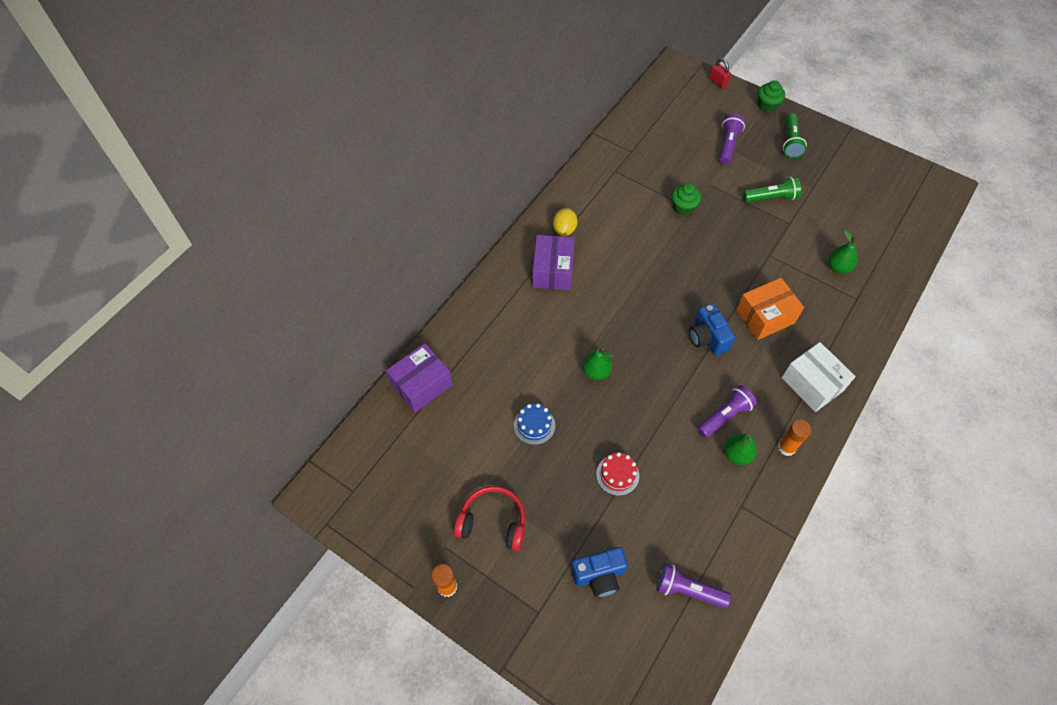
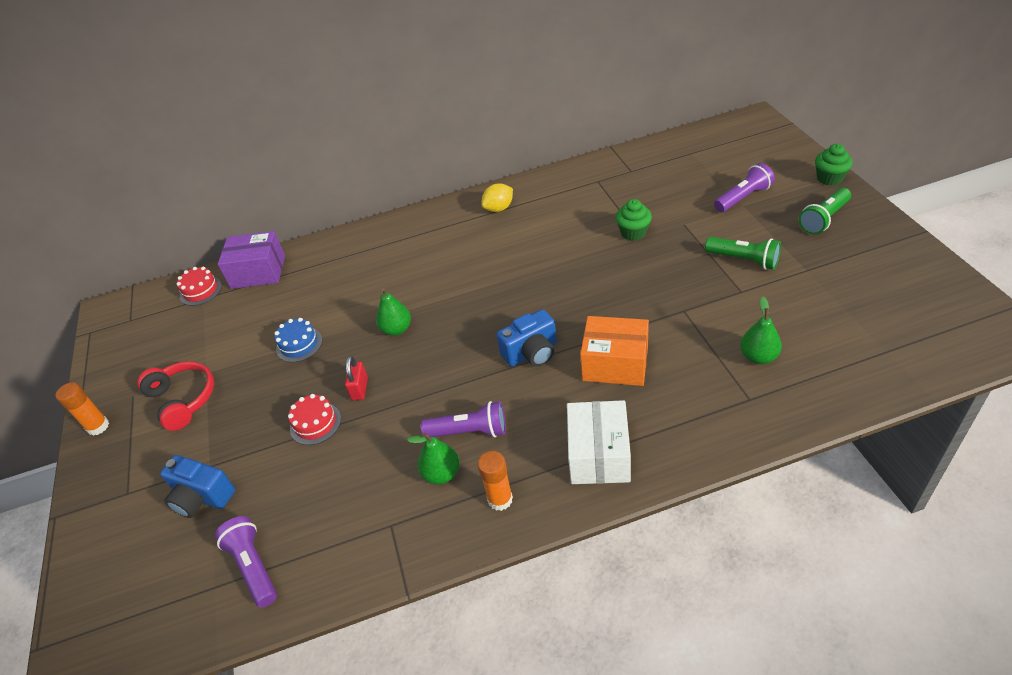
camera: 45 degrees right, 15 degrees down
purple box [533,235,575,290] -> none
blue camera [689,303,735,355] -> blue camera turned 135 degrees counterclockwise [497,309,557,367]
red padlock [709,58,731,88] -> red padlock moved to [345,356,368,401]
none -> red cake [177,267,222,306]

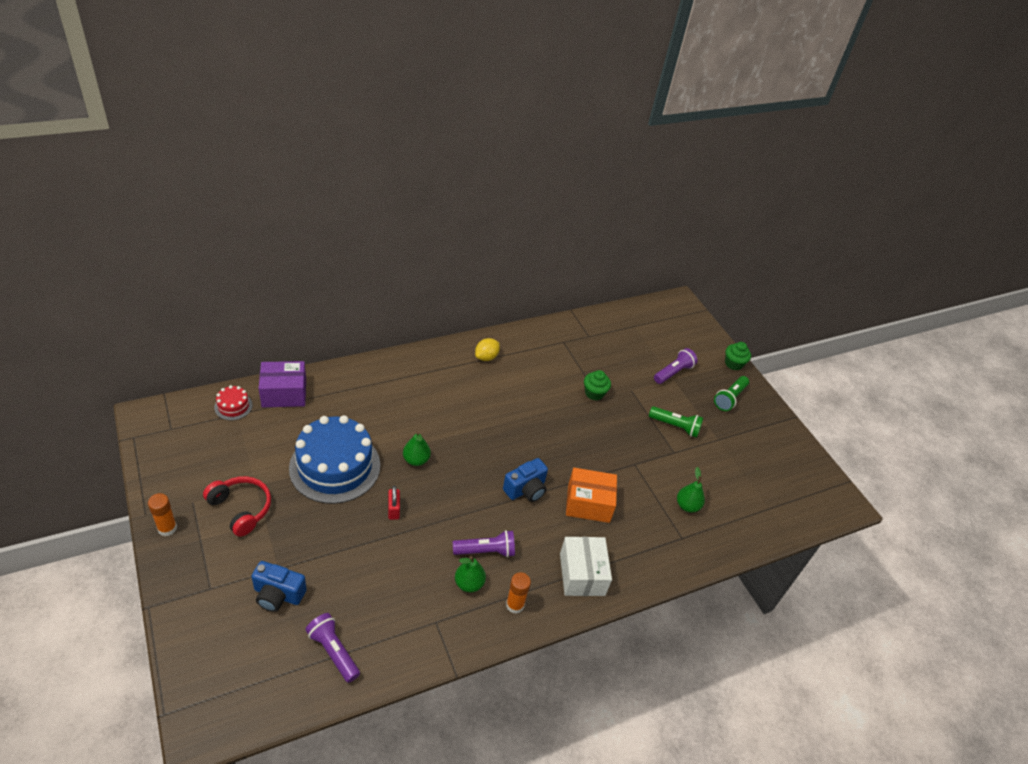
camera: 20 degrees left, 0 degrees up
blue cake [275,318,322,362] -> blue cake [289,415,380,504], size x2.34
red cake [288,394,341,445] -> none

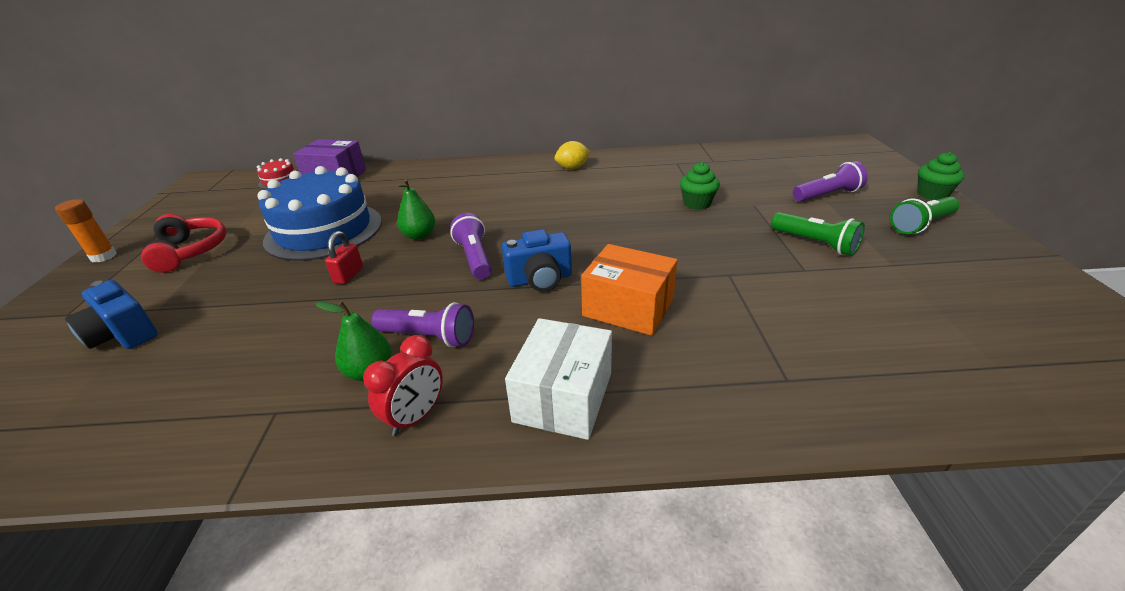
camera: 30 degrees right, 10 degrees down
purple flashlight [305,613,360,683] -> purple flashlight moved to [450,213,492,279]
orange glue stick [506,572,531,614] -> red clock [363,335,443,436]
green pear [677,467,705,513] -> none

